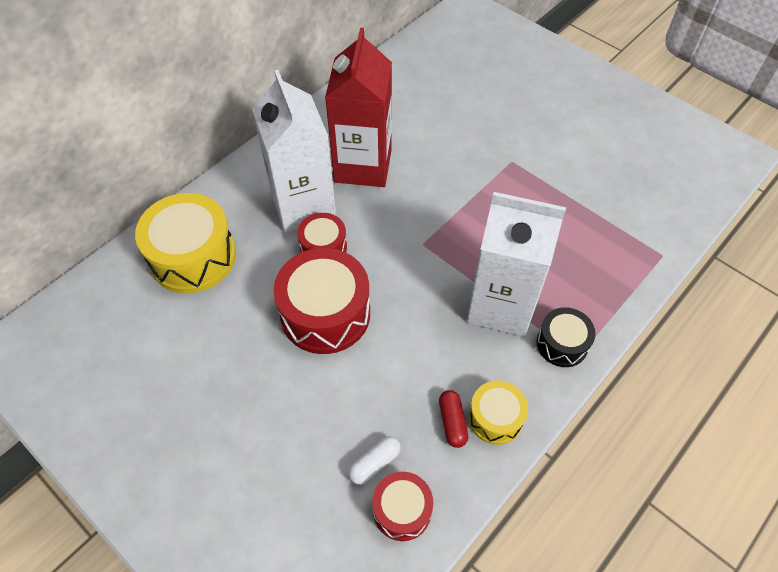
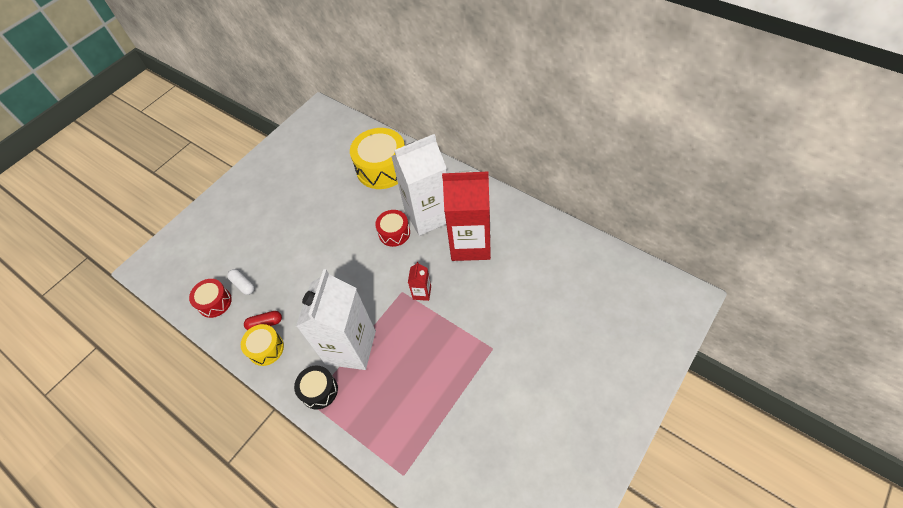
camera: 90 degrees right, 0 degrees up
red drum [273,248,370,354] -> none
none -> red carton [408,262,431,301]

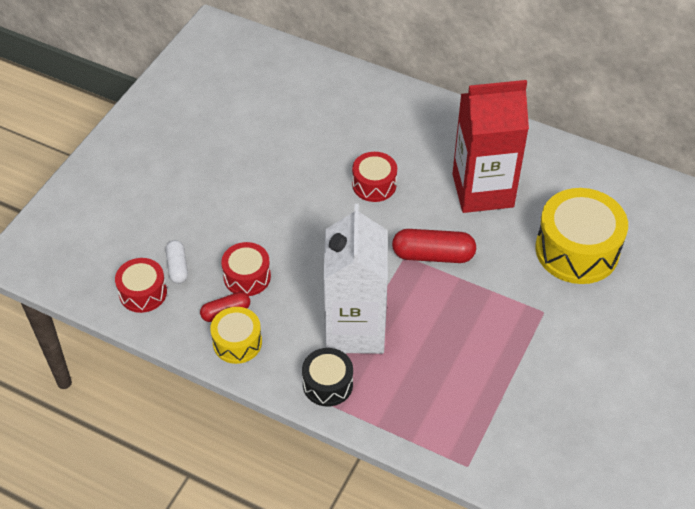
camera: 15 degrees left, 5 degrees down
white capsule [227,269,255,295] -> white capsule turned 45 degrees clockwise [166,240,188,284]
yellow drum [350,128,405,189] -> yellow drum moved to [535,188,628,284]
white carton [391,134,447,236] -> none
red carton [408,262,431,301] -> red capsule [392,229,476,263]
none -> red drum [221,242,271,296]

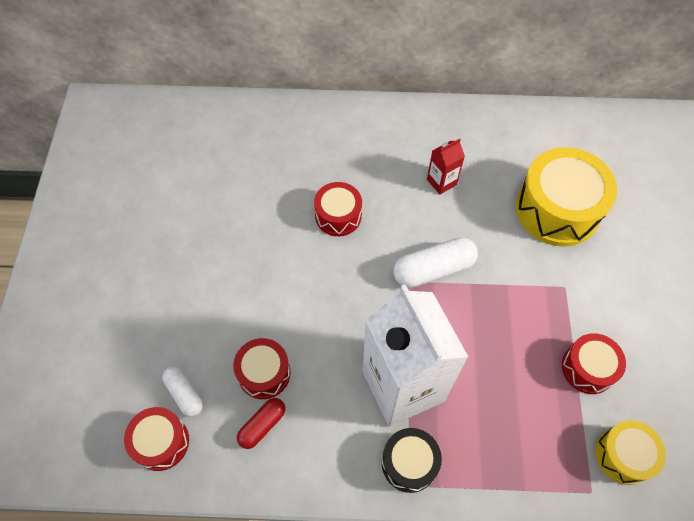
camera: 25 degrees left, 10 degrees up
yellow drum [210,307,262,364] -> yellow drum moved to [595,420,666,485]
red capsule [392,229,476,263] -> white capsule [393,237,478,288]
red carton [452,80,529,213] -> red carton [427,138,465,194], size x0.41
none -> red drum [562,333,626,394]

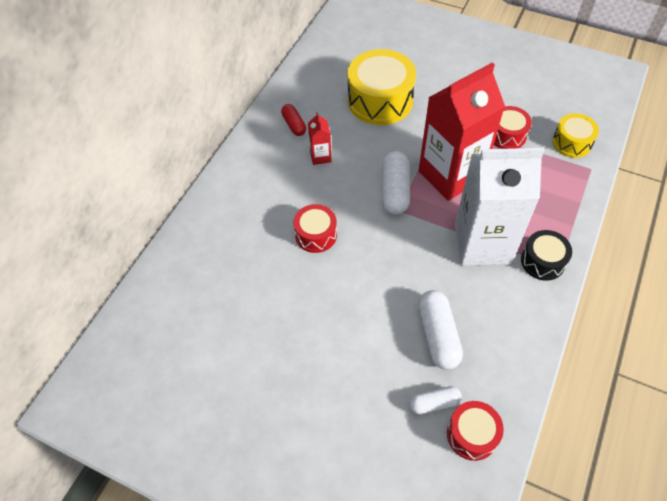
camera: 65 degrees left, 5 degrees down
red drum [233,338,291,399] -> white capsule [418,290,463,370]
red capsule [237,398,285,449] -> red capsule moved to [281,104,306,136]
none -> red carton [419,62,505,201]

